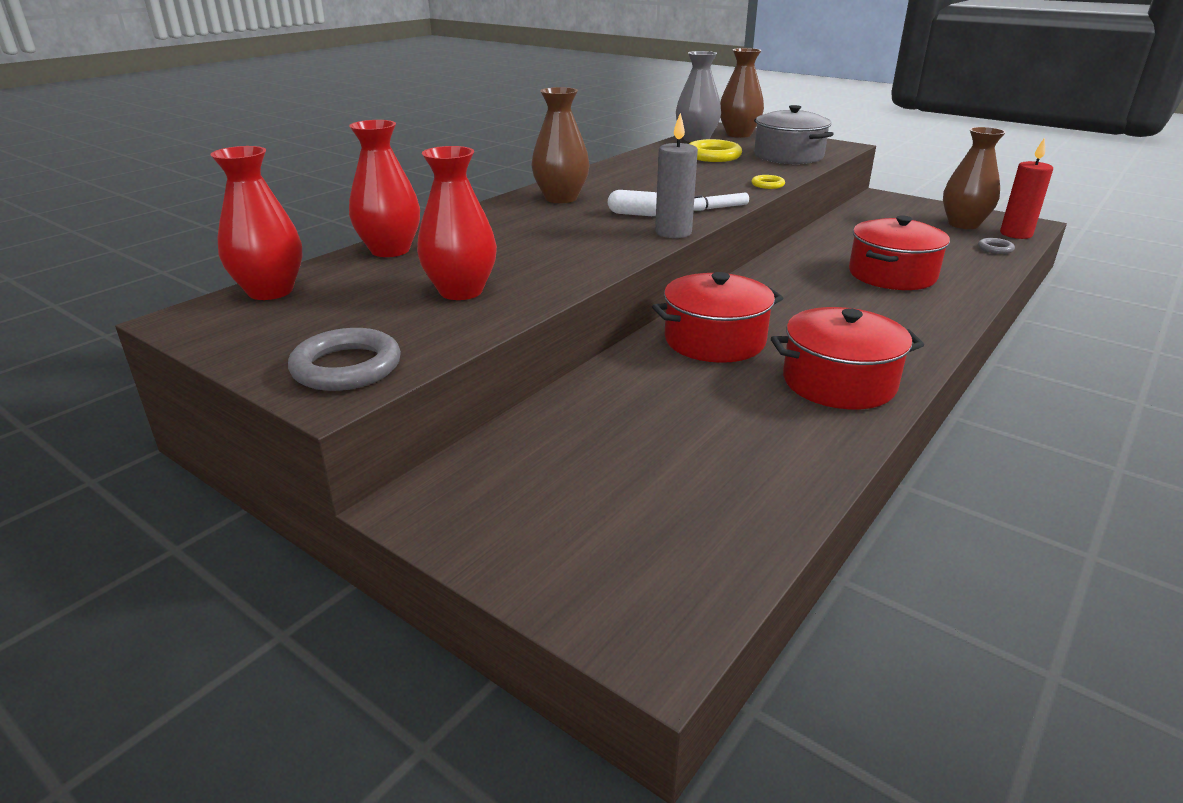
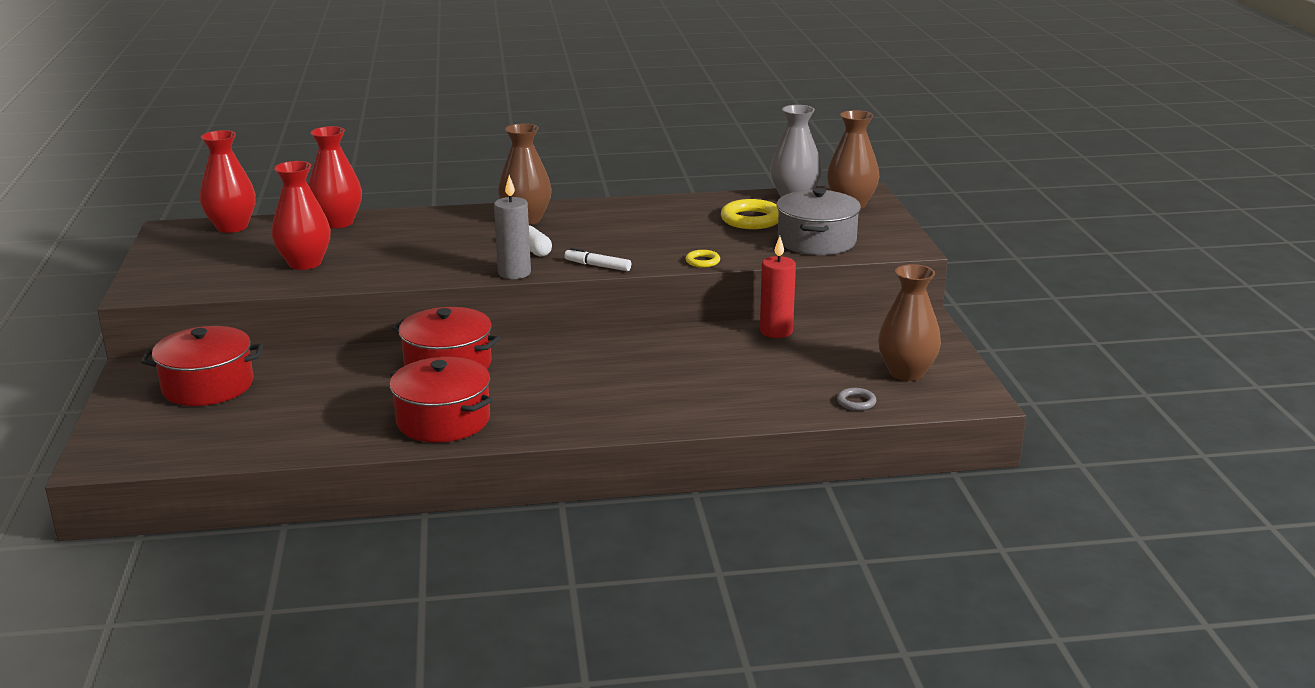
camera: 45 degrees right, 5 degrees down
grey ring [288,328,401,391] -> none
red pot [849,215,950,290] -> red pot moved to [141,326,263,406]
red candle [1000,137,1053,239] -> red candle moved to [760,236,796,338]

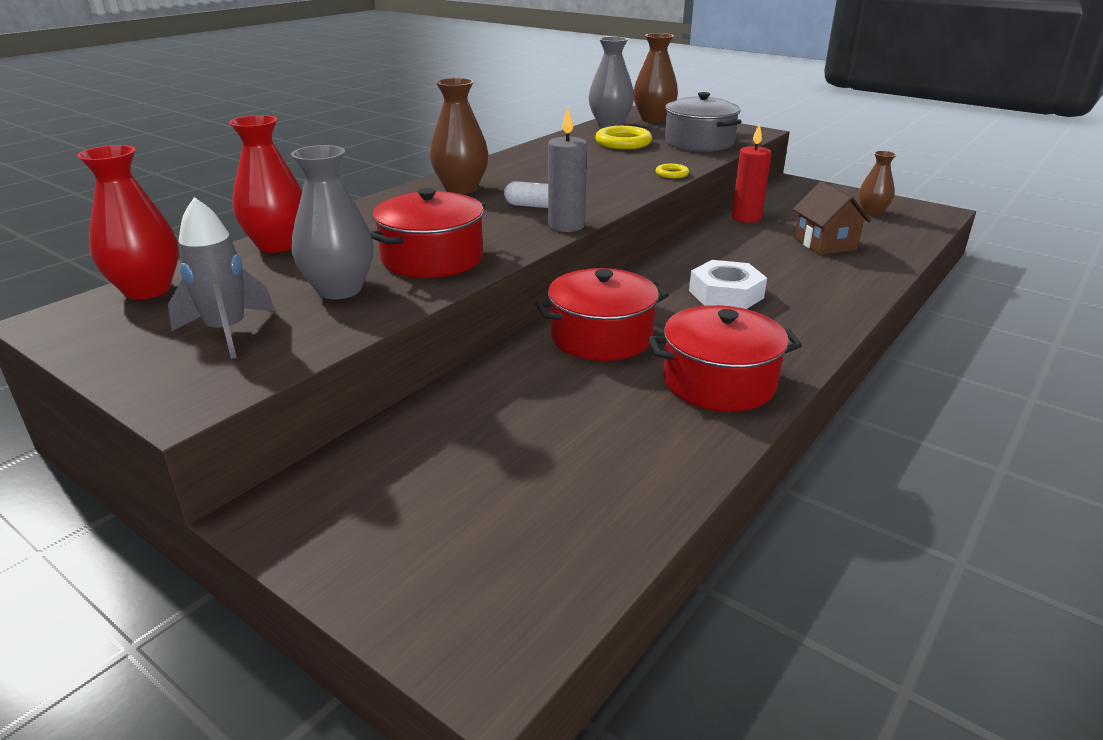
camera: 45 degrees left, 5 degrees up
red pot [141,326,263,406] -> red pot moved to [370,188,485,278]
red vase [272,161,331,270] -> grey vase [291,145,373,299]
white marker [565,248,631,271] -> none
grey ring [837,388,876,411] -> none
brown vase [878,264,941,381] -> brown vase [858,151,897,216], size x0.65
none -> grey rocket [168,197,275,359]
none -> white nut [689,260,767,309]
none -> brown house [793,181,871,255]

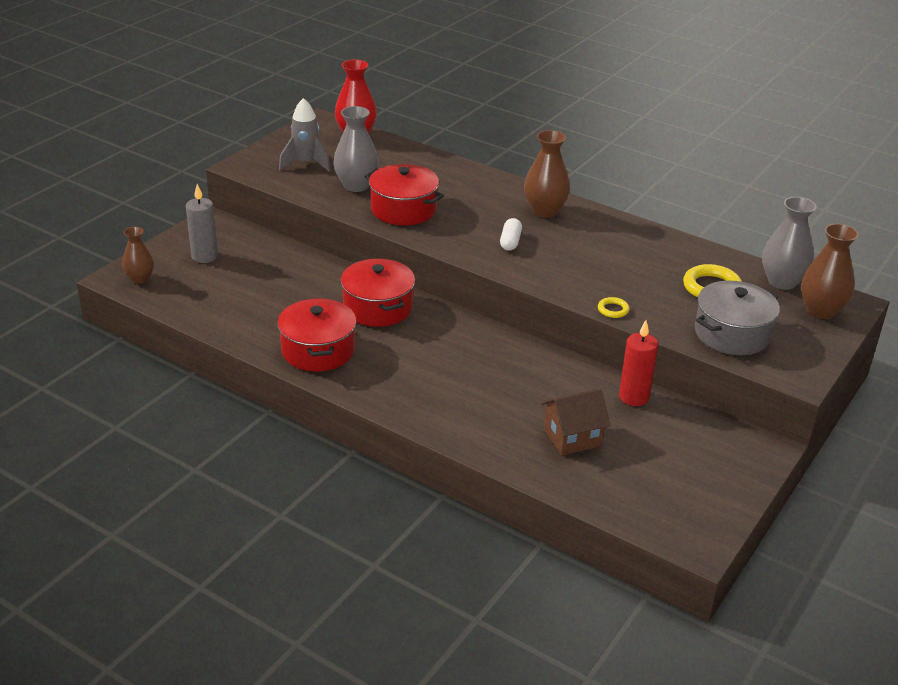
camera: 85 degrees right, 5 degrees up
red vase [229,115,302,253] -> none
grey candle [548,108,587,232] -> grey candle moved to [186,184,218,263]
white nut [689,260,767,309] -> none
brown vase [858,151,897,216] -> brown vase moved to [122,227,154,284]

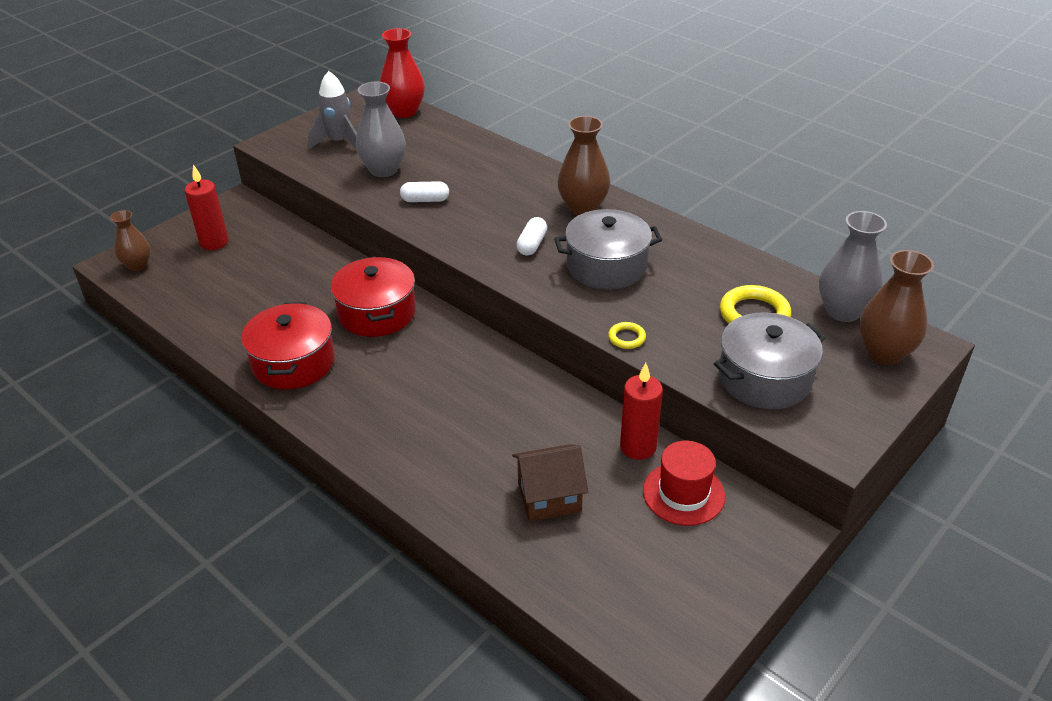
camera: 10 degrees right, 5 degrees up
grey candle [186,184,218,263] -> red candle [185,165,229,250]
red pot [365,164,444,225] -> white capsule [400,181,449,202]
none -> grey pot [554,209,662,290]
none -> red hat [643,441,725,526]

